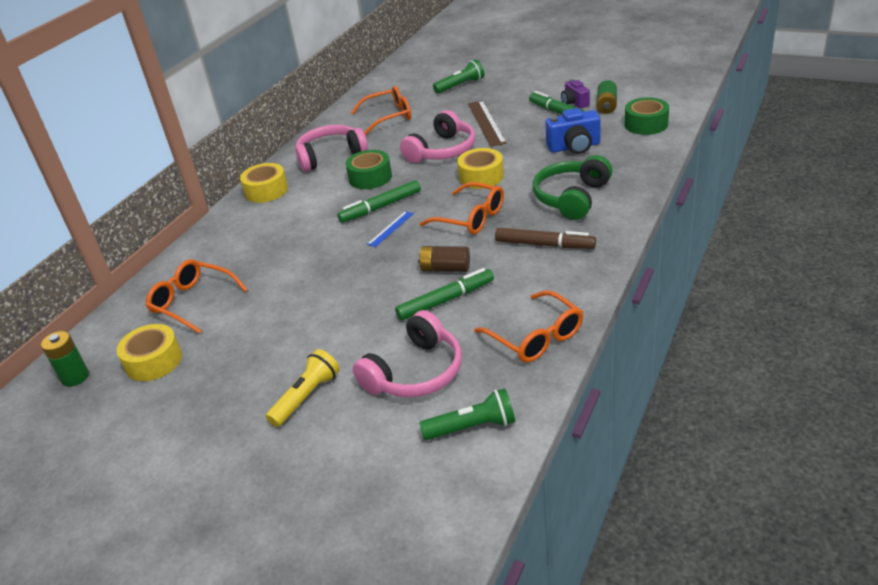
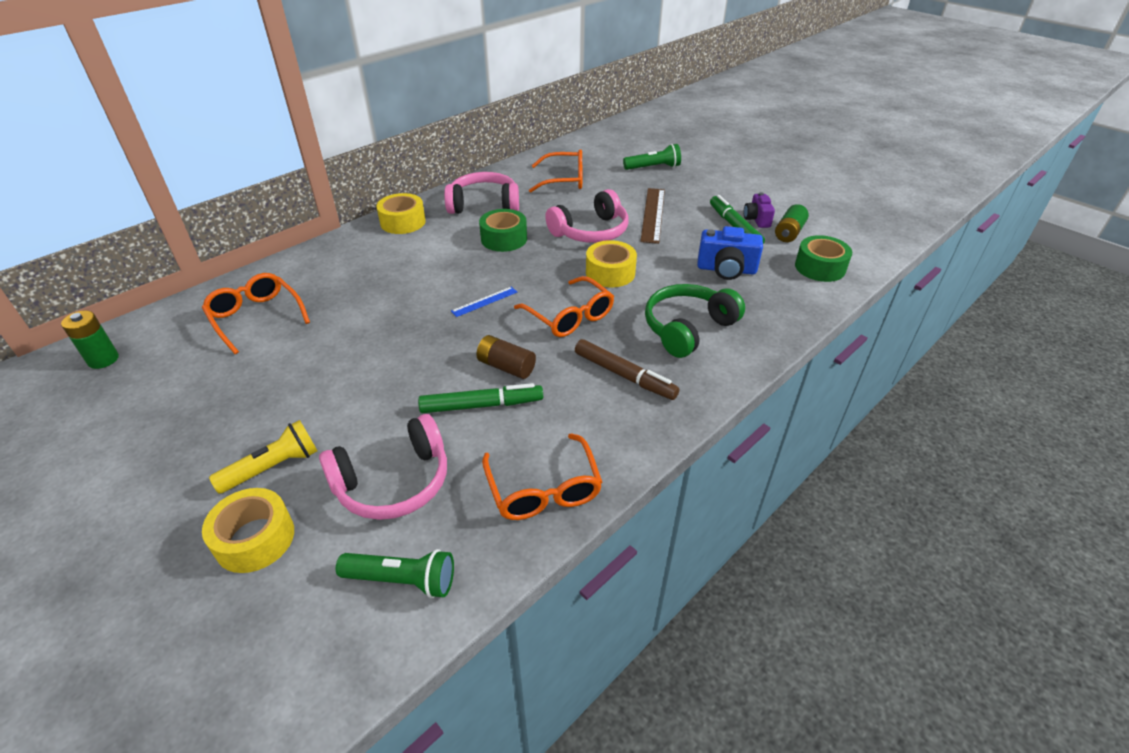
camera: 15 degrees right, 5 degrees up
yellow tape [117,324,182,381] -> yellow tape moved to [202,488,294,573]
green marker [337,180,421,223] -> none

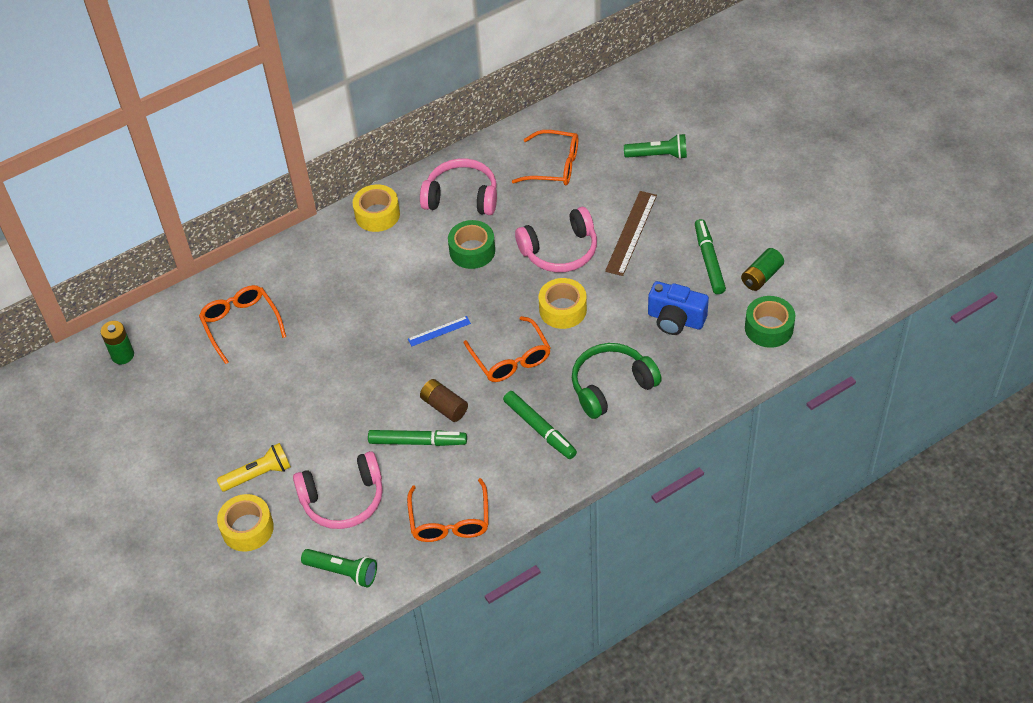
camera: 15 degrees right, 10 degrees up
brown marker [575,339,680,400] -> green marker [503,391,577,459]
purple camera [744,192,775,228] -> none

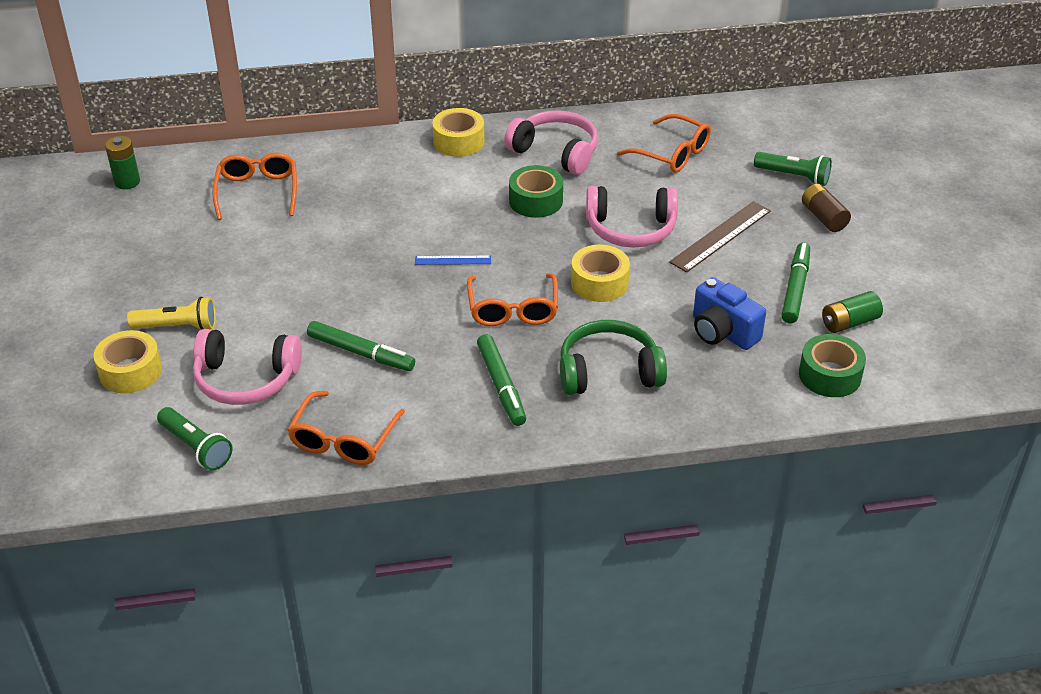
camera: 20 degrees right, 10 degrees down
brown battery [420,379,468,422] -> brown battery moved to [802,184,851,232]

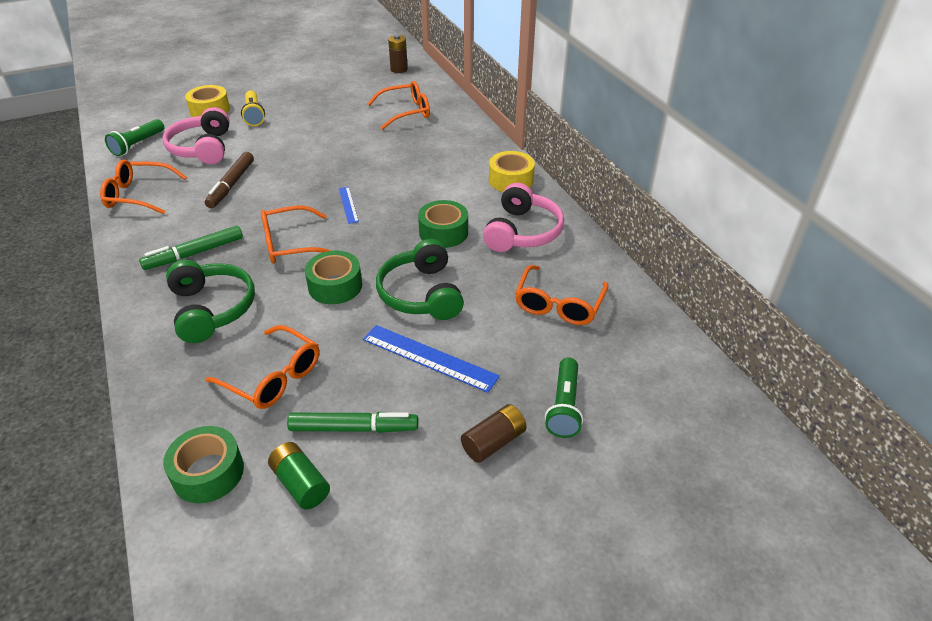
camera: 75 degrees right, 0 degrees up
green battery [105,136,140,189] -> brown battery [388,35,408,73]
green marker [307,321,415,371] -> brown marker [205,152,254,208]
yellow tape [571,245,630,302] -> green tape [305,251,362,304]
pink headphones [586,186,678,248] -> green headphones [376,239,464,320]
brown ruler [669,201,771,273] -> blue ruler [363,325,500,393]
blue camera [693,277,766,350] -> orange glasses [205,325,319,409]

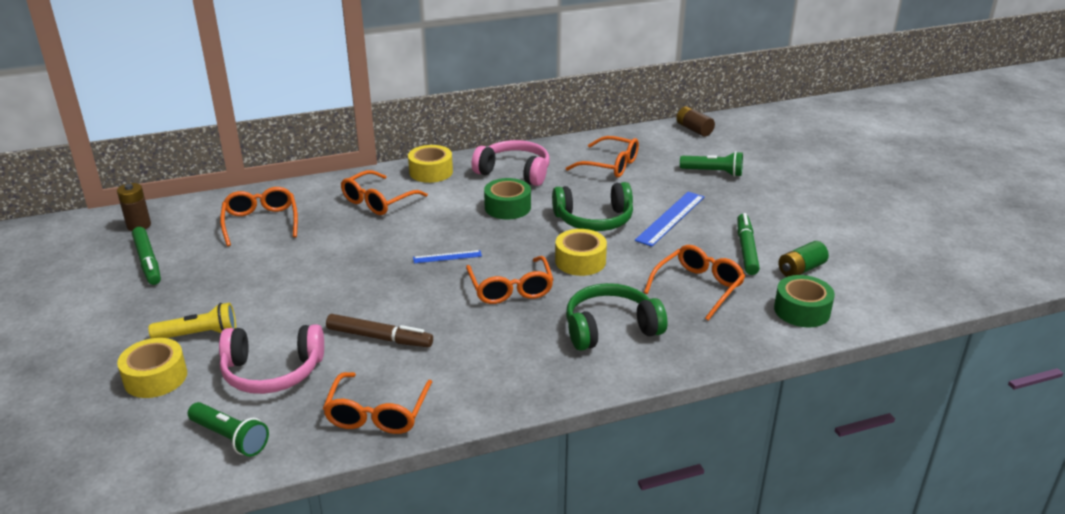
camera: 85 degrees left, 10 degrees down
green marker [139,226,243,270] -> green marker moved to [132,227,161,285]
green tape [305,251,362,304] -> yellow tape [555,229,607,276]
brown battery [461,404,527,463] -> brown battery moved to [676,106,715,137]
none -> orange glasses [341,170,428,215]

